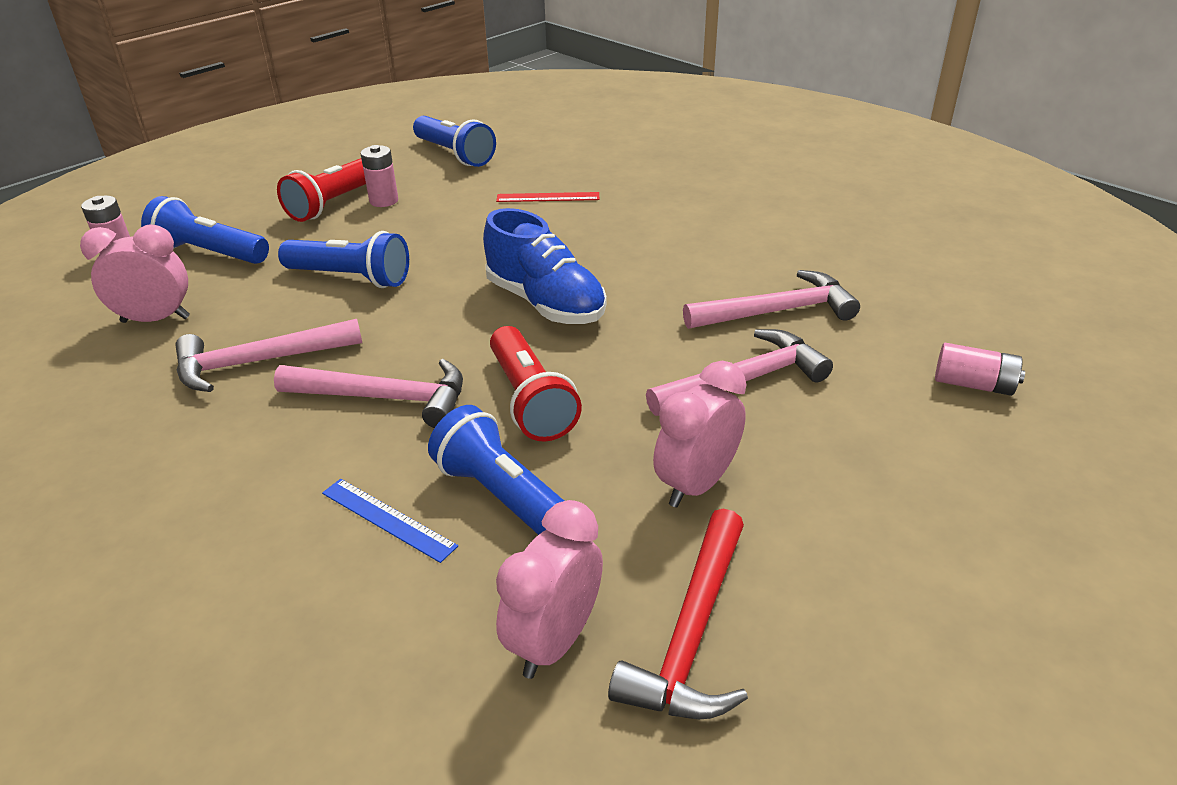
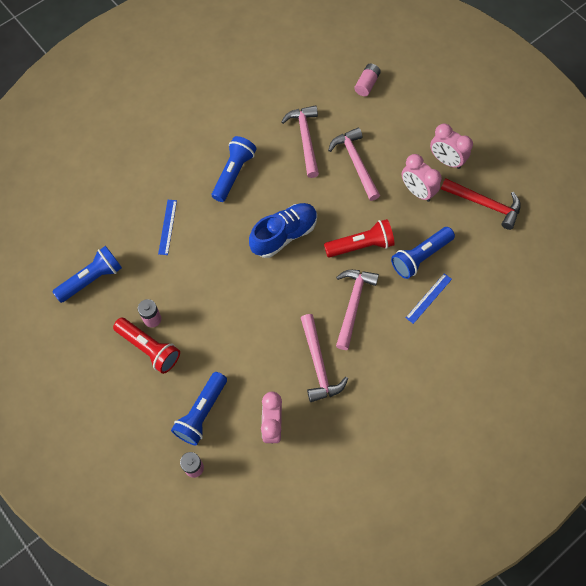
camera: 85 degrees left, 30 degrees up
blue flashlight [278,231,409,288] -> blue flashlight moved to [212,136,256,202]
red ruler [496,192,599,202] -> blue ruler [158,200,177,255]
pink clock [496,500,603,679] -> pink clock moved to [430,124,473,169]

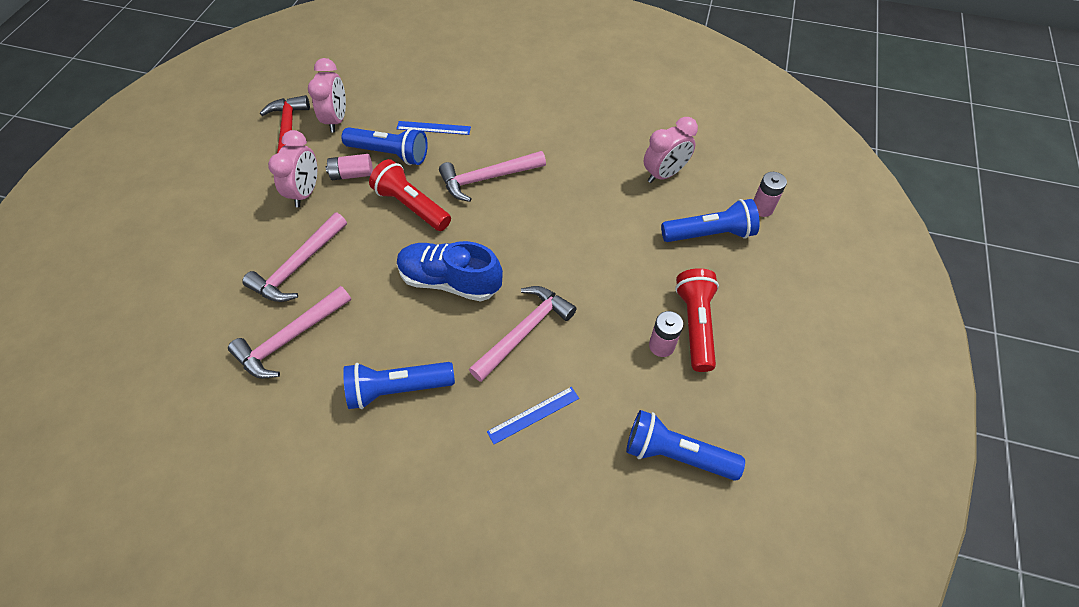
camera: 125 degrees left, 10 degrees down
pink hammer [301,314,348,402] -> pink hammer moved to [469,286,577,382]
pink battery [354,64,381,96] -> pink battery moved to [326,154,373,180]
pink clock [430,124,473,169] -> pink clock moved to [308,58,346,133]

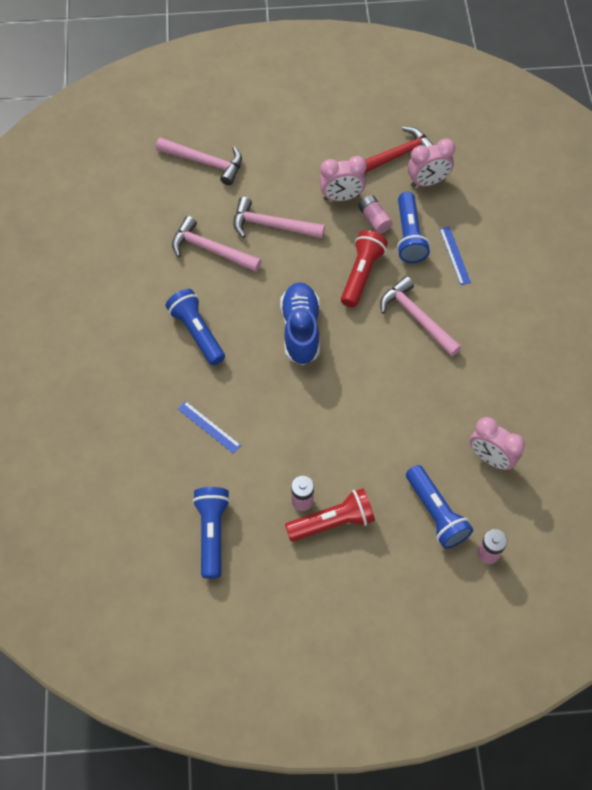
camera: 70 degrees right, 5 degrees up
pink hammer [469,286,577,382] -> pink hammer moved to [156,137,242,185]

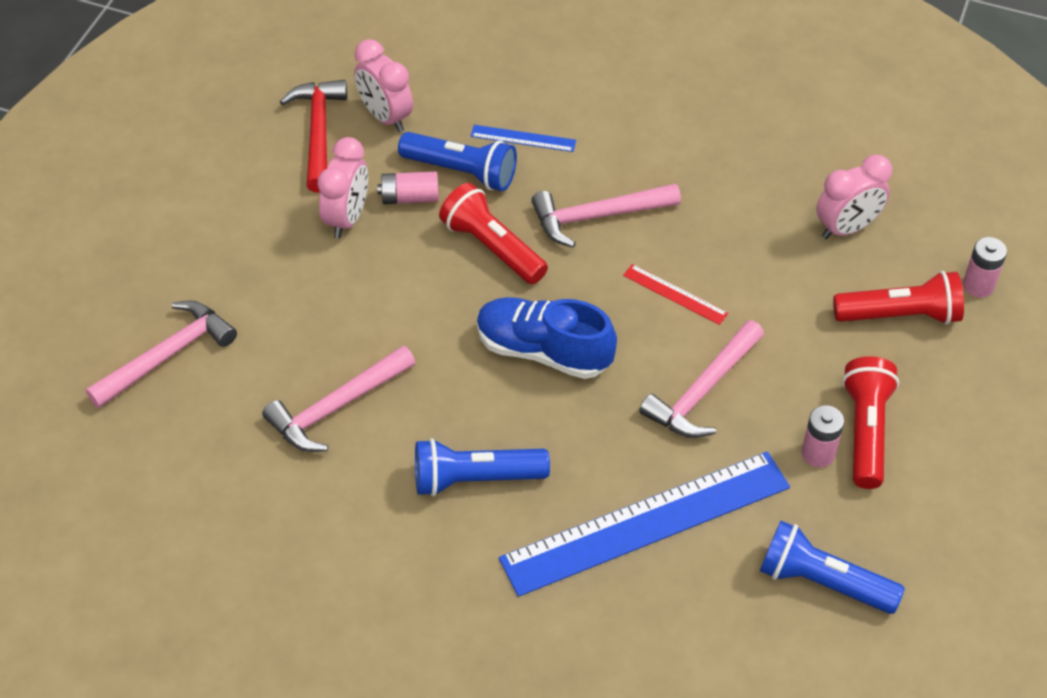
camera: 65 degrees left, 10 degrees down
blue ruler [178,401,241,454] -> blue ruler [499,451,790,597], size x2.45
pink hammer [233,197,325,238] -> pink hammer moved to [639,320,764,438]
blue flashlight [406,465,473,549] -> red flashlight [833,271,964,325]
pink clock [408,139,455,187] -> pink clock turned 135 degrees clockwise [354,39,413,132]
none -> red ruler [623,264,728,325]

